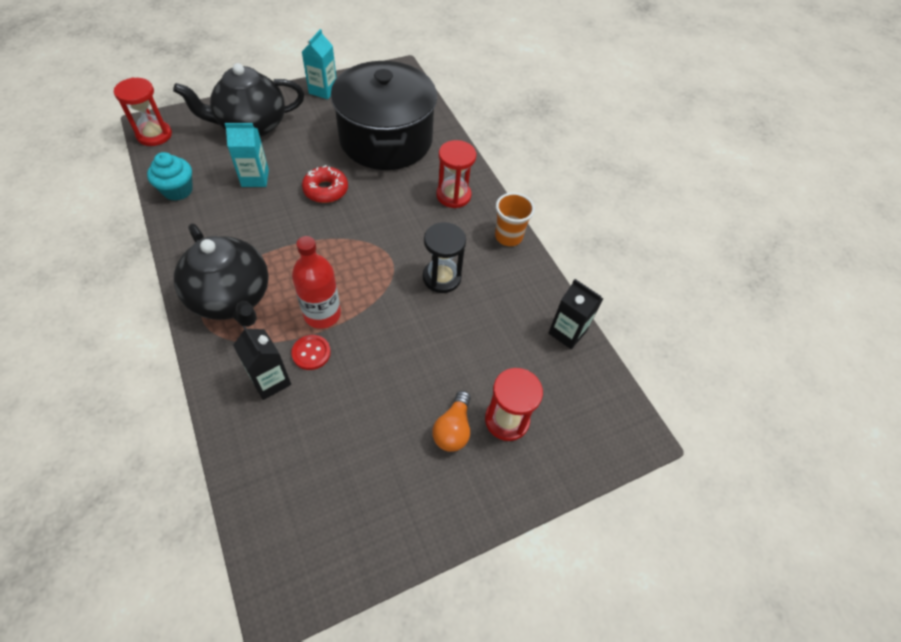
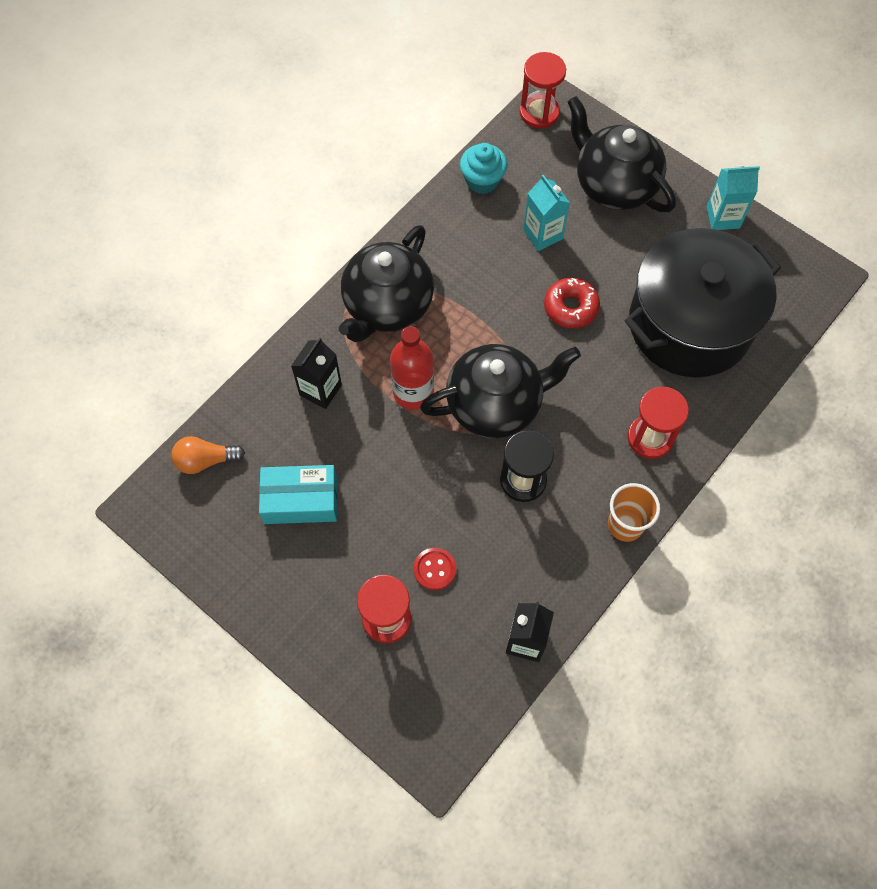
camera: 70 degrees right, 10 degrees up
red button [291,335,331,370] -> red button moved to [414,548,456,590]
orange light bulb [432,391,471,452] -> orange light bulb moved to [171,436,245,474]
none -> turquoise box [259,465,337,524]
none -> black teapot [420,344,581,438]

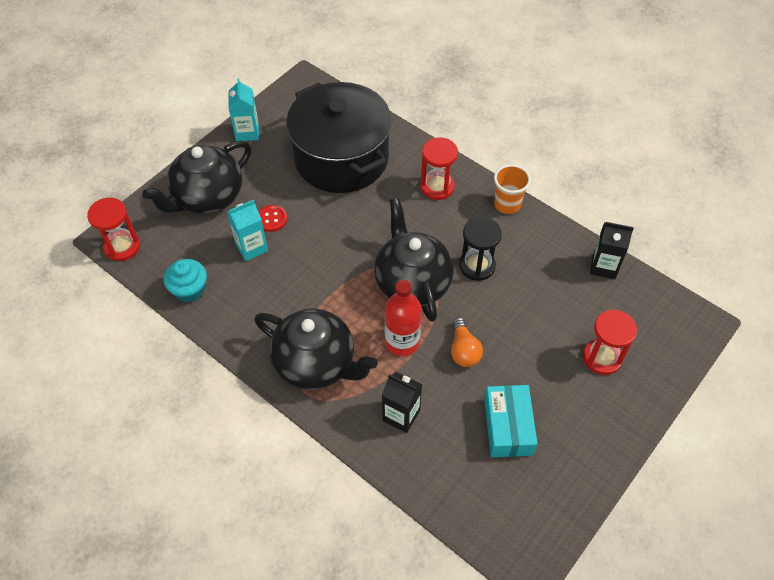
camera: 90 degrees left, 10 degrees down
orange light bulb [171,436,245,474] -> orange light bulb moved to [451,317,483,367]
red button [414,548,456,590] -> red button moved to [258,205,287,232]
red donut [544,278,600,328] -> none

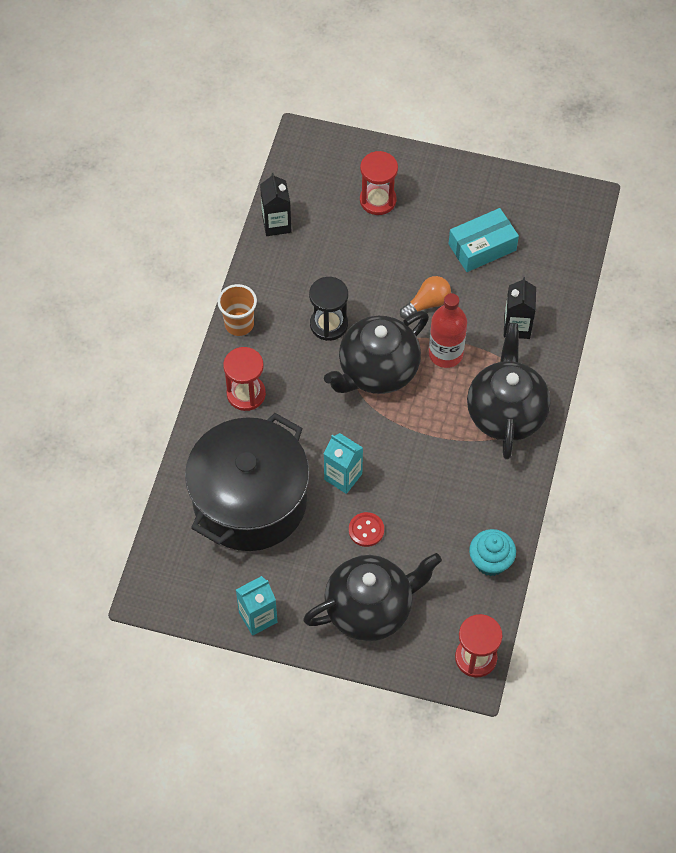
camera: 115 degrees left, 5 degrees up
black teapot [142,141,251,214] -> black teapot turned 45 degrees counterclockwise [303,553,442,641]
turquoise carton [227,200,268,261] -> turquoise carton moved to [324,433,363,494]

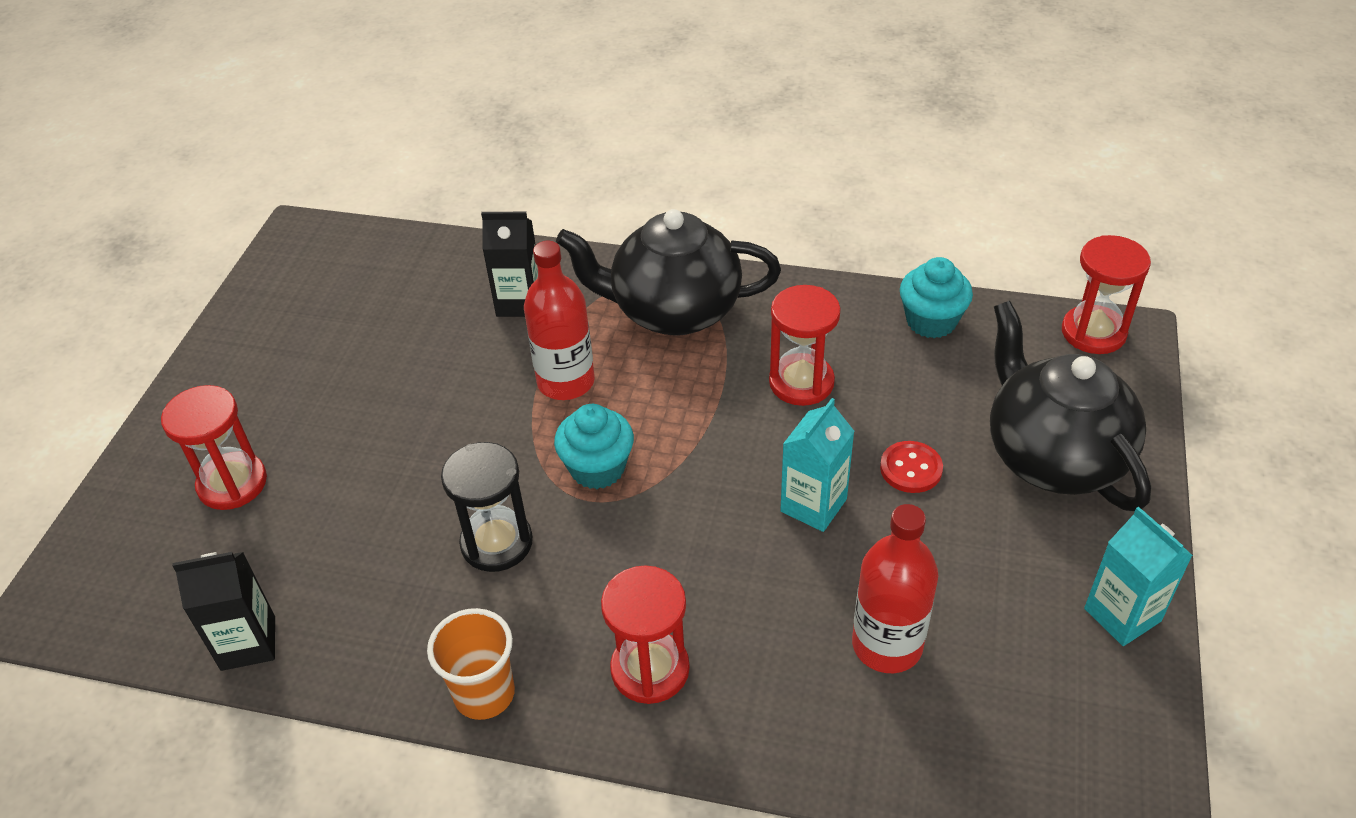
camera: 90 degrees left, 15 degrees down
black pot [185,413,310,551] -> red bottle [852,504,938,673]
black teapot [324,311,429,394] -> turquoise cupcake [554,404,634,489]
orange light bulb [400,276,451,319] -> none
turquoise box [449,208,519,272] -> none
none -> red hourglass [769,285,841,406]

